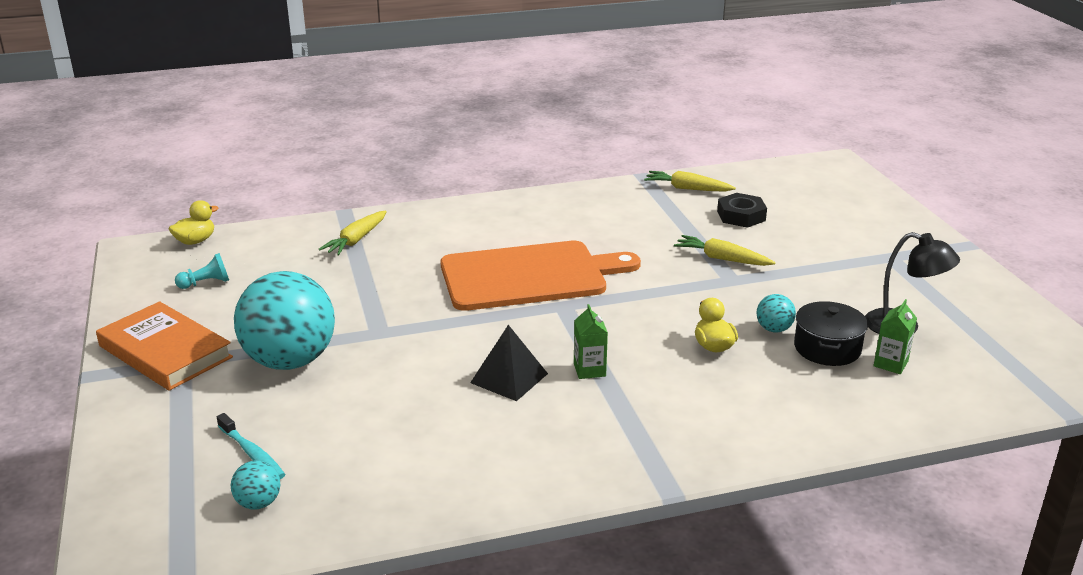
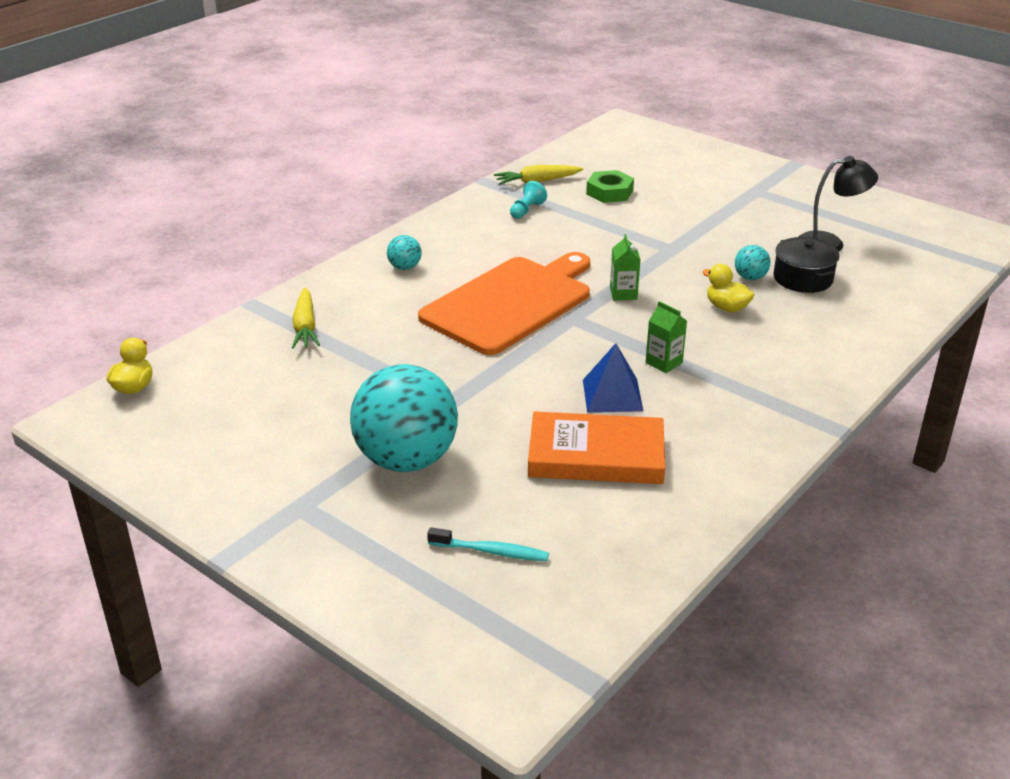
camera: 35 degrees left, 5 degrees up
orange book [96,301,233,391] -> orange book moved to [528,411,665,484]
turquoise pawn [175,253,229,289] -> turquoise pawn moved to [510,181,547,219]
turquoise ball [231,460,280,510] -> turquoise ball moved to [387,235,422,270]
black pyramid [470,325,548,401] -> blue pyramid [583,343,643,412]
yellow carrot [674,235,775,266] -> none
black nut [717,193,767,228] -> green nut [586,170,634,203]
green carton [873,299,917,374] -> green carton moved to [610,234,641,300]

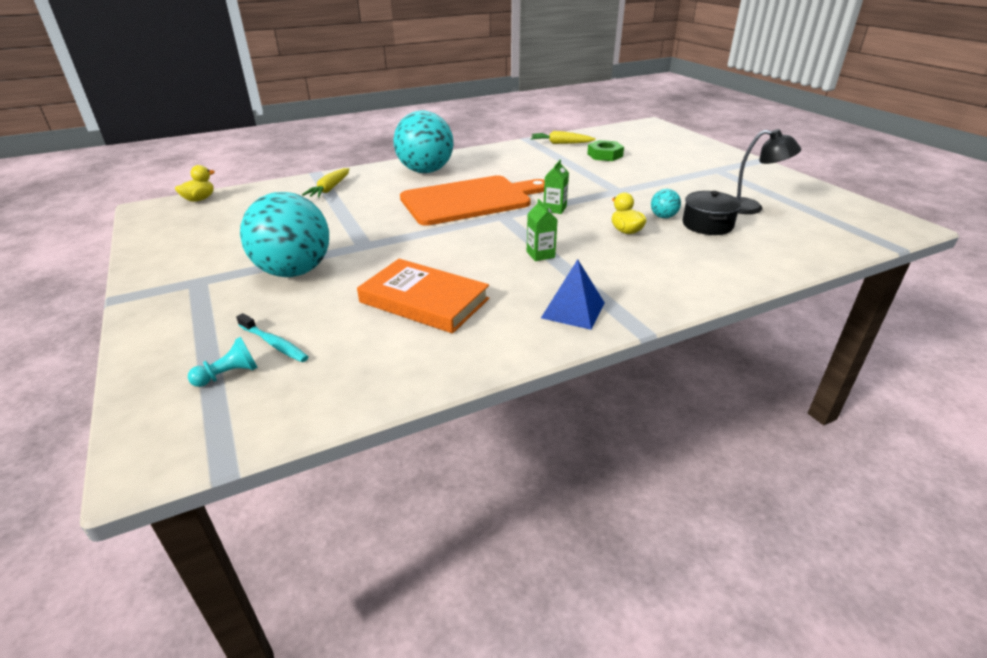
camera: 25 degrees right, 0 degrees up
turquoise ball [387,235,422,270] -> turquoise ball [393,111,453,173], size x2.41
turquoise pawn [510,181,547,219] -> turquoise pawn moved to [188,337,258,387]
blue pyramid [583,343,643,412] -> blue pyramid moved to [541,259,605,330]

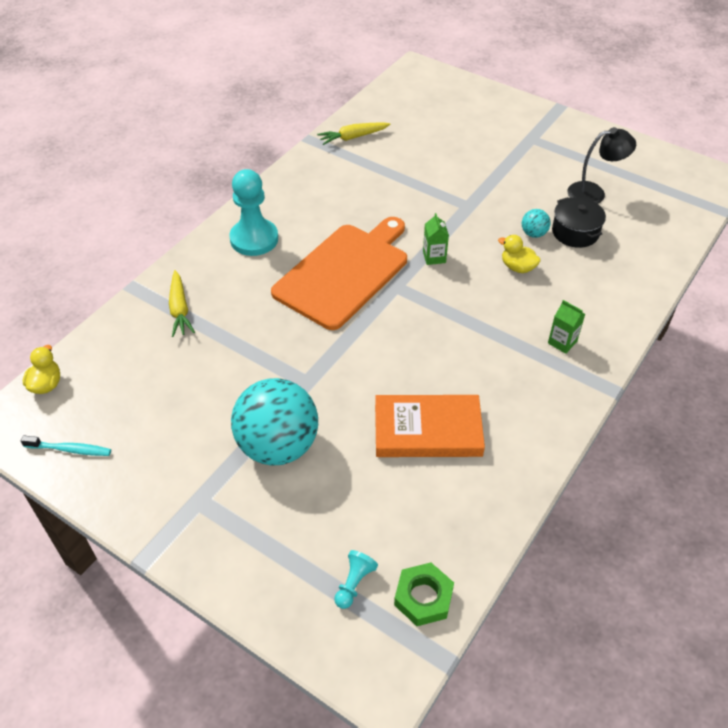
camera: 30 degrees left, 15 degrees up
turquoise toothbrush [236,313,309,362] -> turquoise toothbrush moved to [20,435,111,456]
turquoise ball [393,111,453,173] -> turquoise pawn [230,169,278,256]
green carton [527,199,558,261] -> green carton moved to [548,300,585,354]
blue pyramid [541,259,605,330] -> none
green nut [587,140,624,161] -> green nut moved to [394,563,454,626]

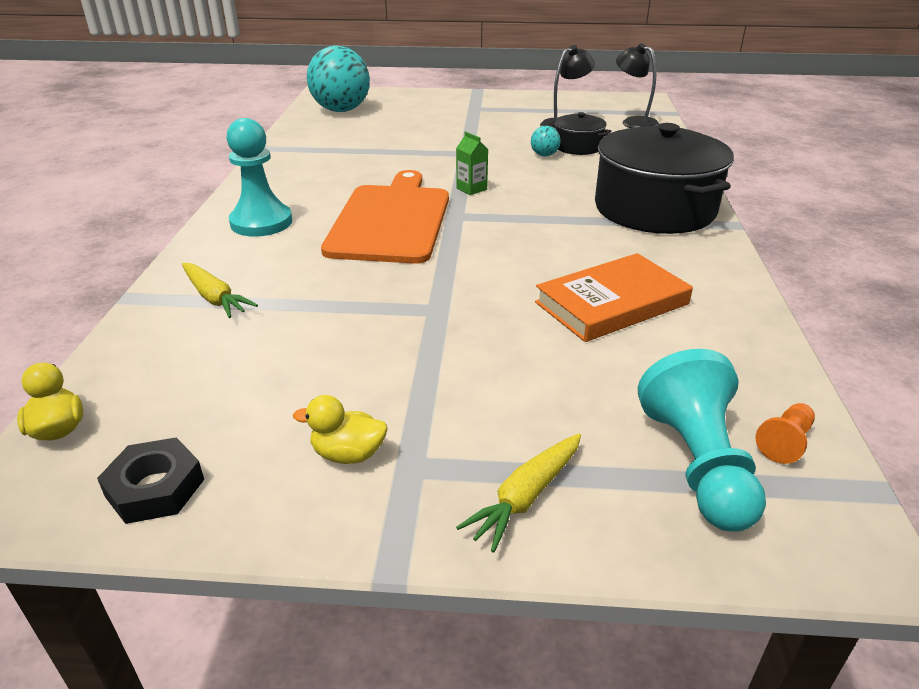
camera: 30 degrees left, 15 degrees down
turquoise toothbrush [20,435,111,456] -> black nut [97,437,204,524]
turquoise ball [231,378,318,466] -> turquoise ball moved to [307,46,370,112]
yellow carrot [317,122,390,145] -> yellow carrot moved to [456,434,581,553]
turquoise pawn [334,550,378,609] -> turquoise pawn [638,349,766,532], size x2.11
green nut [394,563,454,626] -> orange pawn [755,403,815,464]
yellow duck [498,235,541,273] -> yellow duck moved to [293,395,388,464]
green carton [548,300,585,354] -> black pot [595,123,734,234]
none -> black lamp [616,43,659,128]

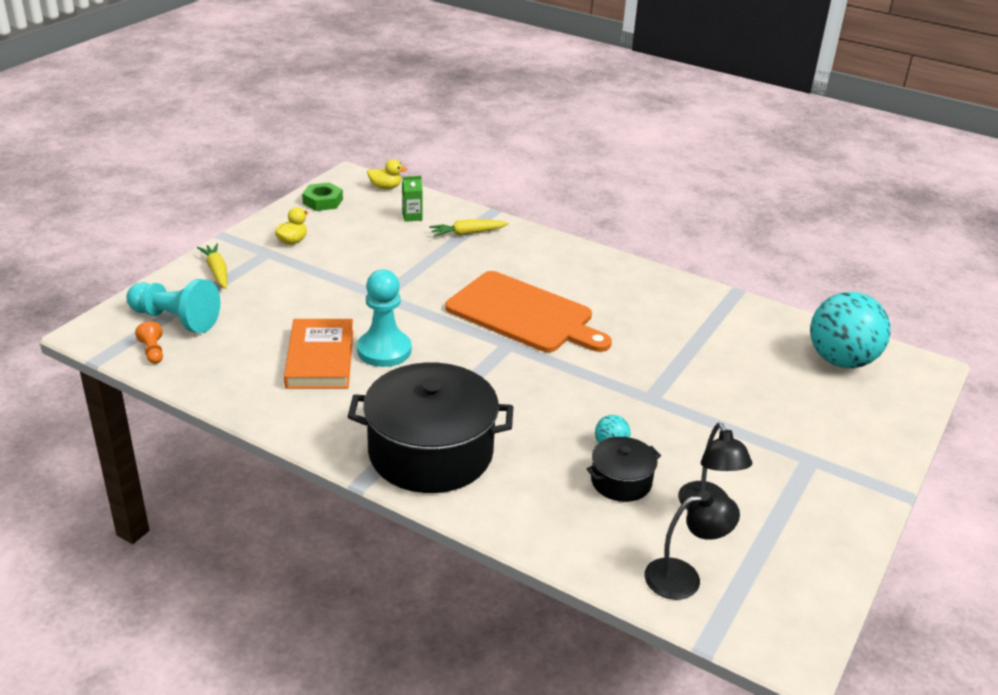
camera: 115 degrees right, 0 degrees up
black nut [97,437,204,524] -> green nut [302,183,343,211]
turquoise pawn [226,118,292,237] -> turquoise pawn moved to [357,269,411,367]
green carton [456,131,488,195] -> green carton moved to [402,176,423,222]

